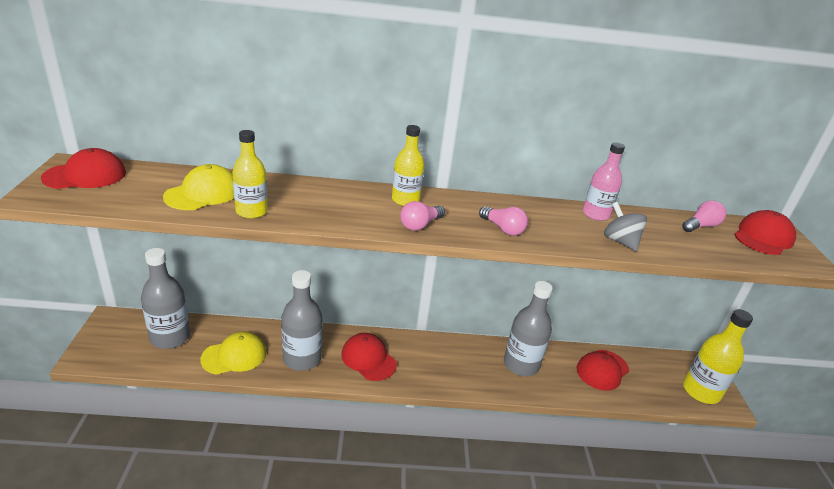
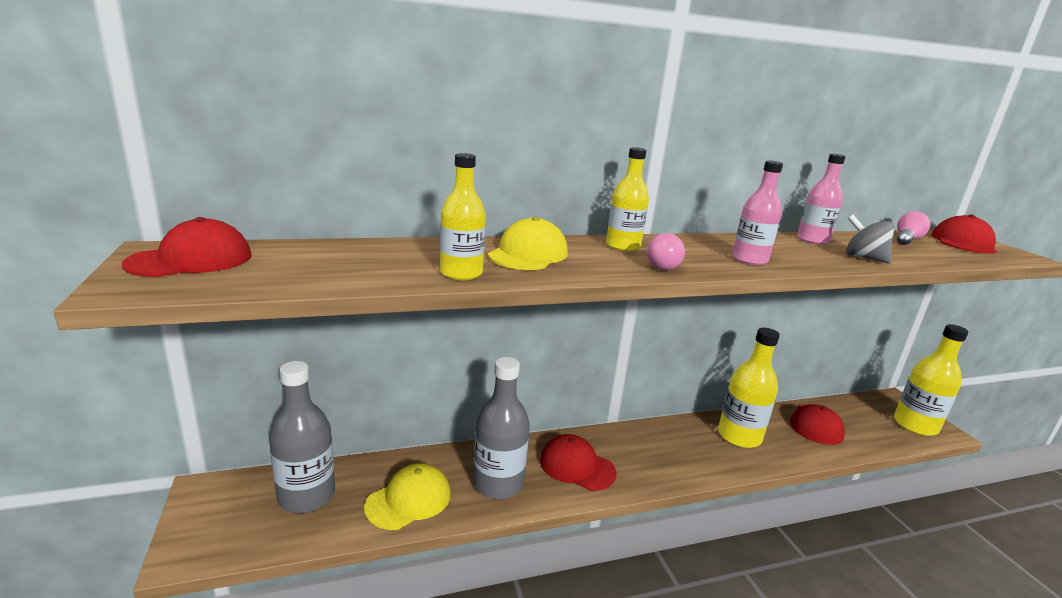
camera: 15 degrees left, 10 degrees down
yellow cap [163,164,234,210] -> yellow cap moved to [488,217,568,270]
pink light bulb [479,206,528,236] -> pink bottle [732,160,783,265]
grey bottle [504,281,553,376] -> yellow bottle [718,328,780,448]

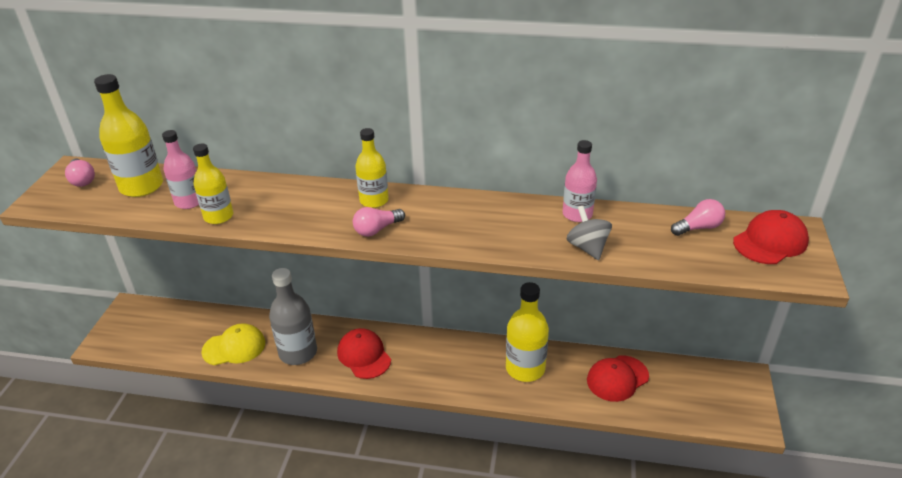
camera: 30 degrees right, 15 degrees up
red cap [122,217,252,277] -> pink light bulb [65,158,95,187]
grey bottle [269,361,335,513] -> none
yellow cap [488,217,568,270] -> none
pink bottle [732,160,783,265] -> pink bottle moved to [162,130,199,209]
yellow bottle [894,324,968,436] -> yellow bottle moved to [94,74,163,197]

